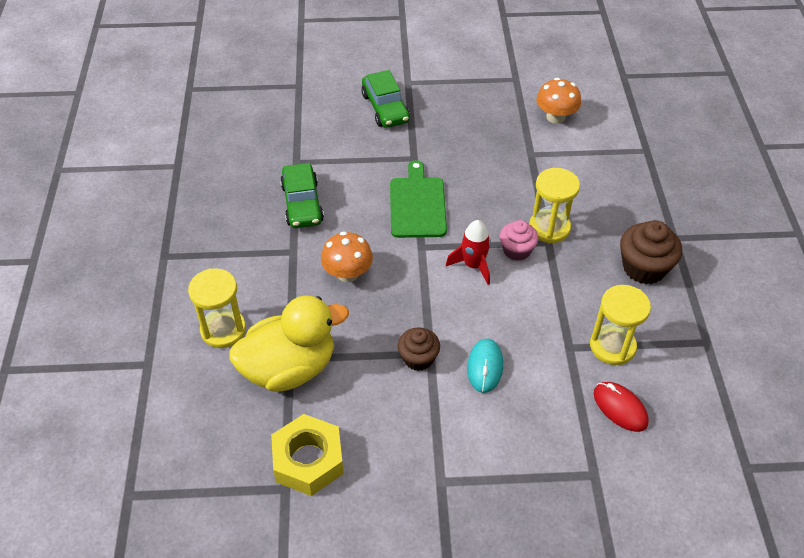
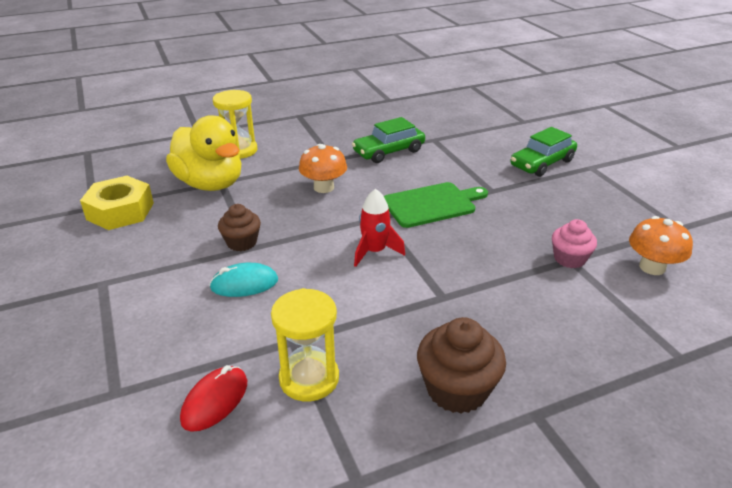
camera: 70 degrees right, 15 degrees down
pink cupcake [500,220,539,261] -> pink cupcake moved to [552,219,597,268]
yellow hourglass [529,168,580,243] -> none

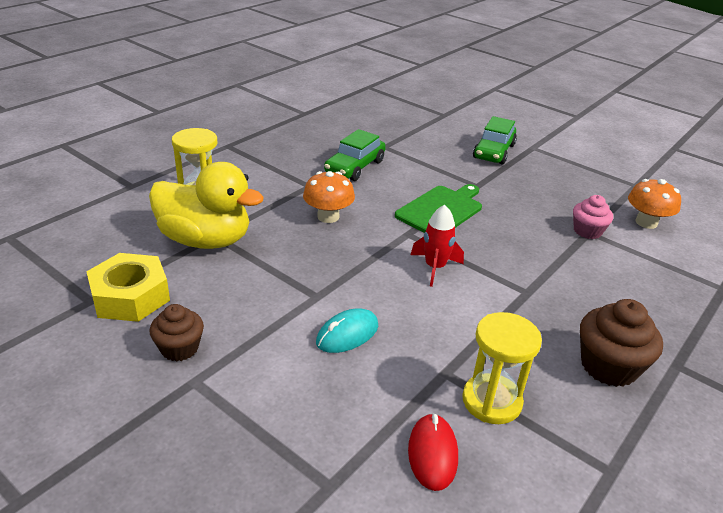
camera: 30 degrees left, 0 degrees up
brown cupcake [218,204,261,251] -> brown cupcake moved to [150,304,204,362]

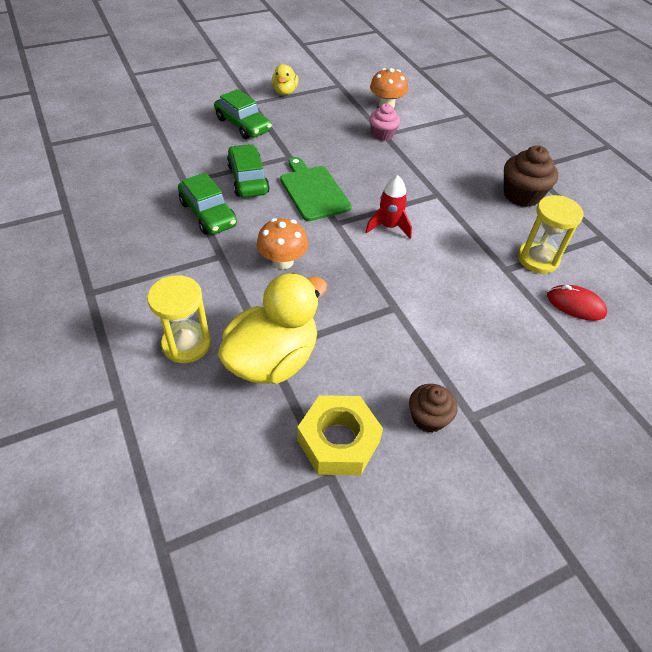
camera: 65 degrees left, 15 degrees up
turquoise mouse [316,308,378,353] -> none
none -> green car [227,144,270,198]
none -> yellow duck [272,64,299,95]

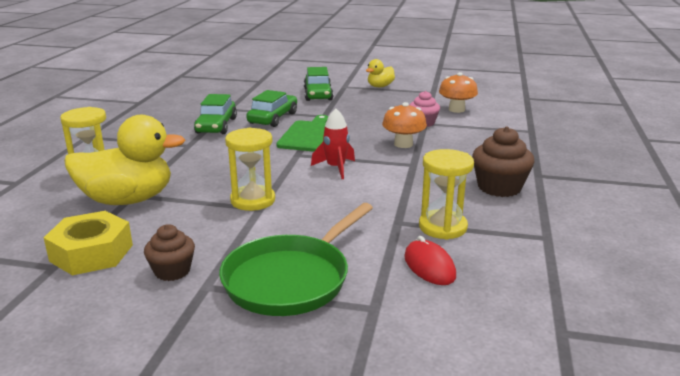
camera: 40 degrees right, 25 degrees down
orange mushroom [257,218,308,269] -> orange mushroom moved to [382,102,427,148]
none -> green pan [219,203,373,316]
none -> yellow hourglass [225,128,275,211]

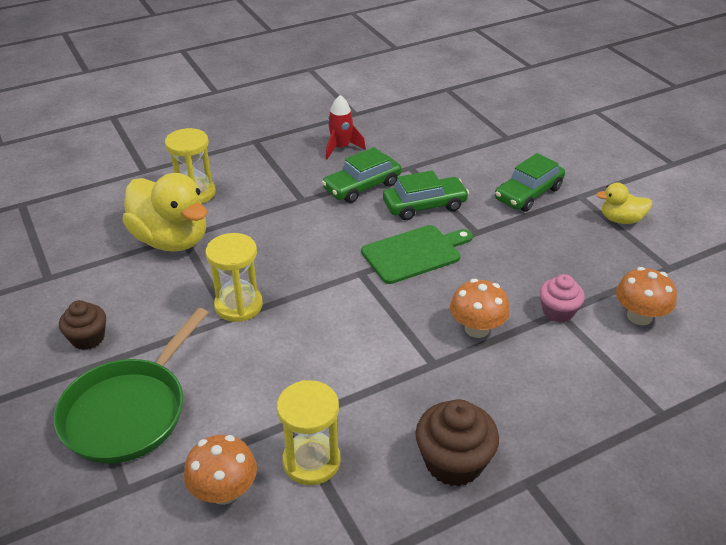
camera: 50 degrees right, 15 degrees up
yellow nut [44,211,133,275] -> none
green pan [219,203,373,316] -> green pan turned 60 degrees counterclockwise [53,308,208,464]
red rocket [311,109,355,179] -> red rocket moved to [326,95,366,159]
red mouse [404,236,456,285] -> orange mushroom [184,435,257,505]

